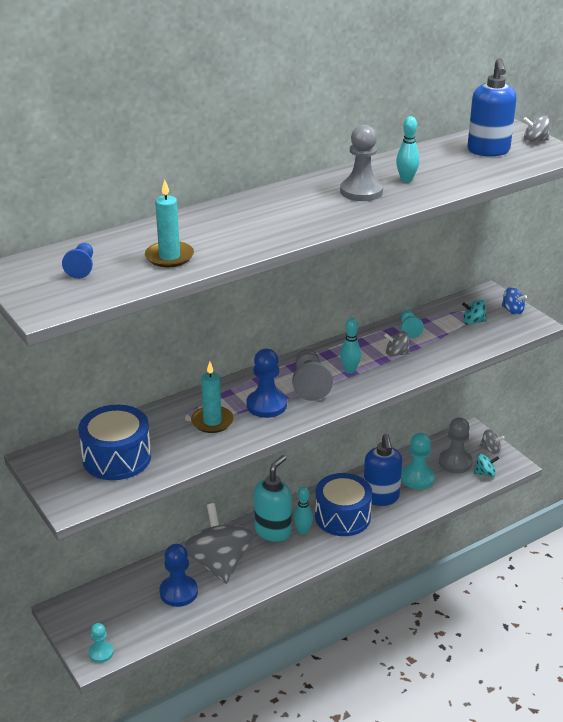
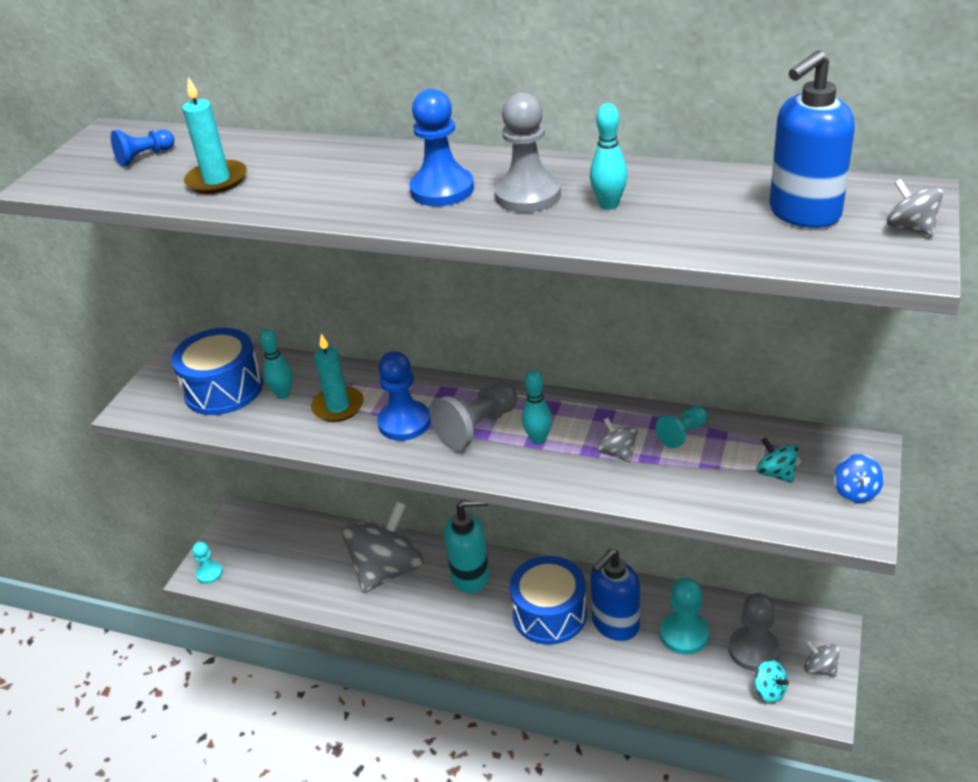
camera: 55 degrees right, 5 degrees up
blue pawn [160,544,198,607] -> blue pawn moved to [409,89,474,206]
turquoise bowling pin [293,486,313,534] -> turquoise bowling pin moved to [259,329,292,399]
grey spinning top [479,429,504,454] -> grey spinning top turned 150 degrees clockwise [804,640,839,677]

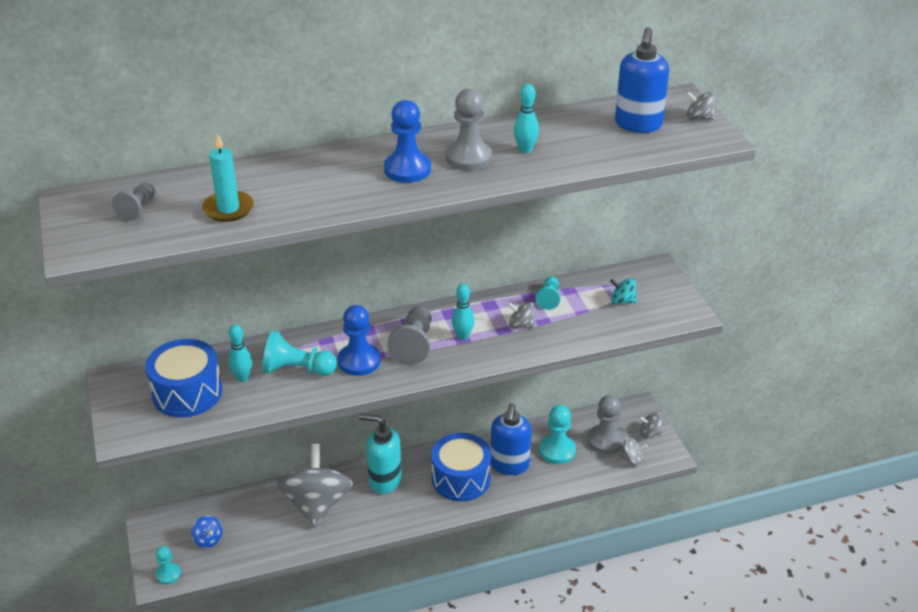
camera: 40 degrees left, 0 degrees up
blue pawn [111,129,175,167] -> grey pawn [112,182,155,221]
turquoise candle [311,334,364,422] -> turquoise pawn [262,330,337,376]
turquoise soap dispenser [444,499,489,594] -> turquoise soap dispenser turned 120 degrees counterclockwise [359,414,402,494]
turquoise spinning top [754,660,789,703] -> grey spinning top [619,437,648,465]
blue spinning top [834,454,884,503] -> blue spinning top moved to [191,516,223,548]

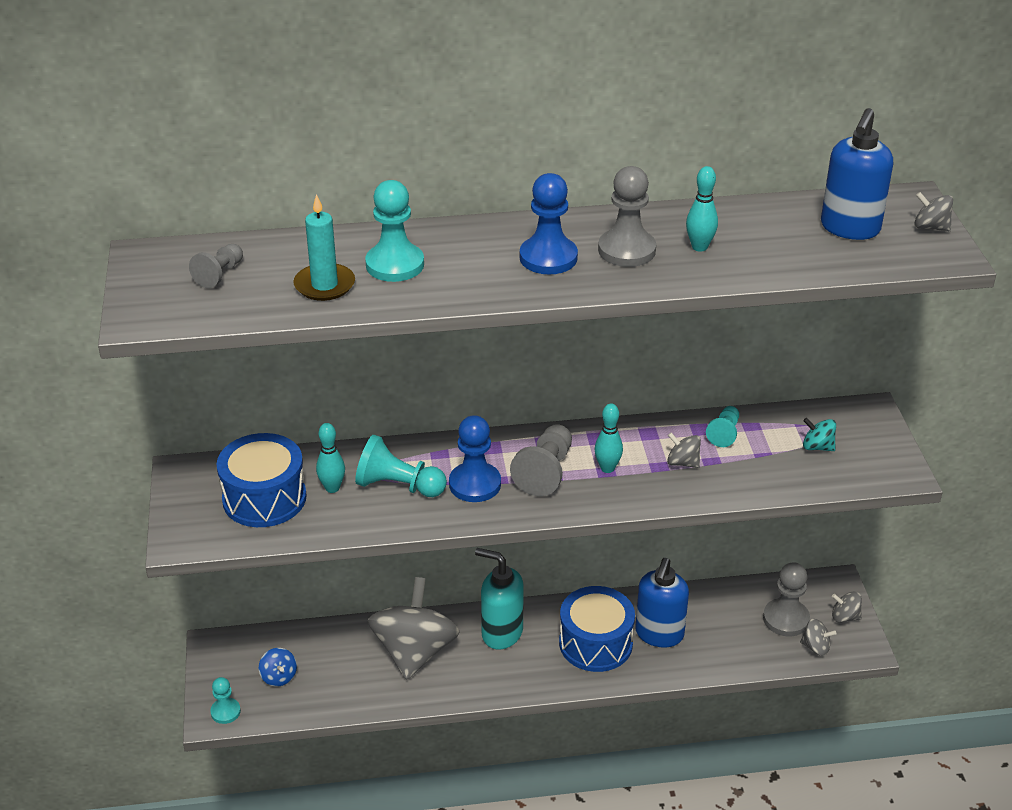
camera: 10 degrees right, 0 degrees up
turquoise pawn [539,405,576,464] -> turquoise pawn moved to [365,180,424,282]

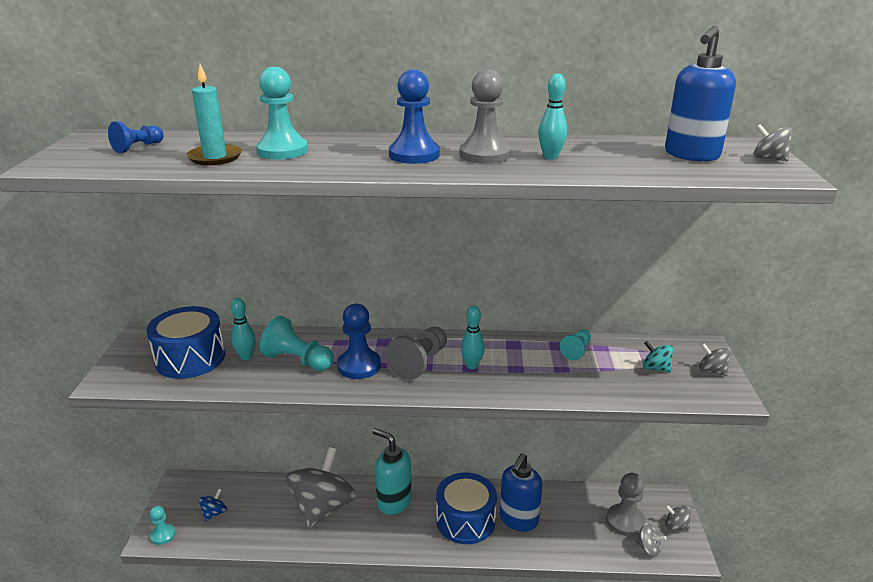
camera: 10 degrees right, 10 degrees down
grey pawn [189,244,243,288] -> blue pawn [108,121,164,153]
blue spinning top [259,648,297,686] -> blue spinning top turned 135 degrees counterclockwise [199,489,227,521]
grey spinning top [667,432,701,468] -> grey spinning top moved to [699,343,731,376]

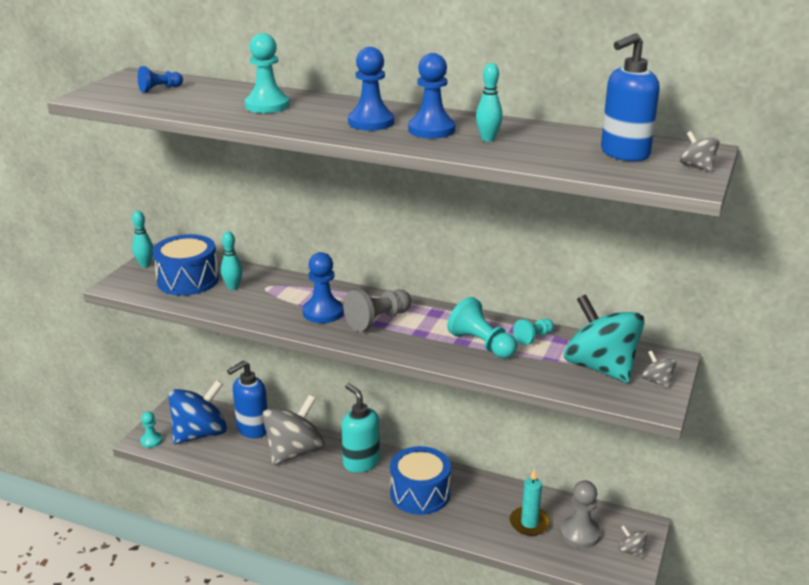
camera: 20 degrees right, 0 degrees up
turquoise candle [187,64,242,165] -> turquoise candle moved to [510,469,550,536]
blue spinning top [199,489,227,521] -> blue spinning top [168,380,227,444], size x2.42
turquoise pawn [260,316,334,371] -> turquoise pawn moved to [447,297,517,359]
grey pawn [460,69,511,164] -> blue pawn [408,53,455,139]
turquoise bowling pin [461,306,485,369] -> turquoise bowling pin moved to [132,211,153,268]
blue soap dispenser [500,453,542,531] -> blue soap dispenser moved to [227,361,267,438]
grey spinning top [635,523,667,557] -> none
turquoise spinning top [643,341,673,373] -> turquoise spinning top [564,295,645,383], size x2.42

